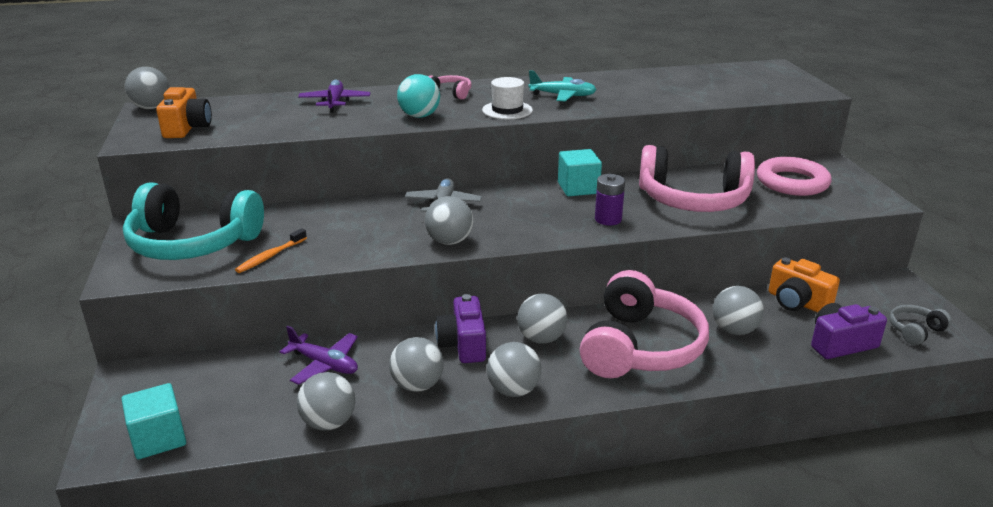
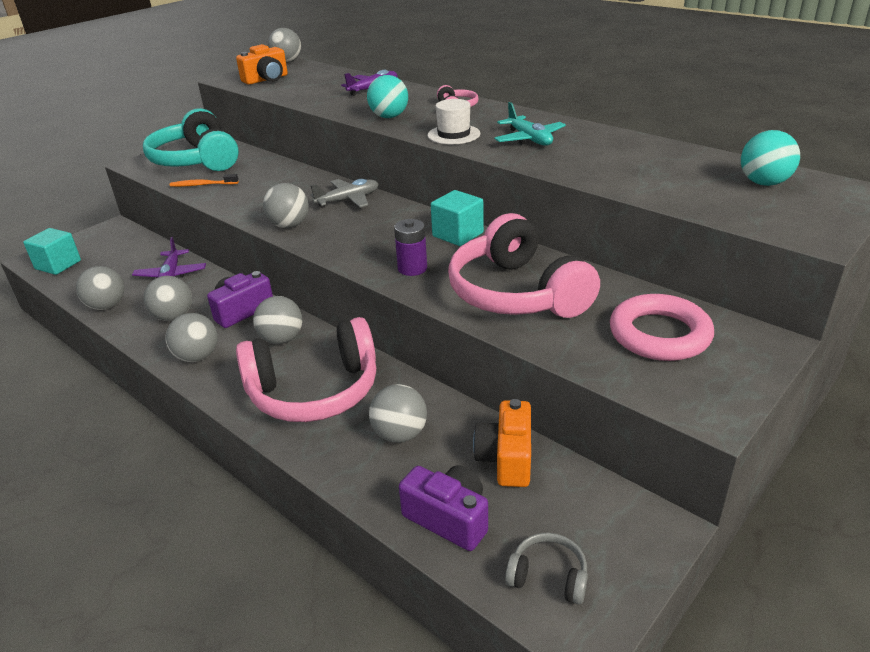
camera: 55 degrees right, 5 degrees up
none -> turquoise ball [741,130,800,186]

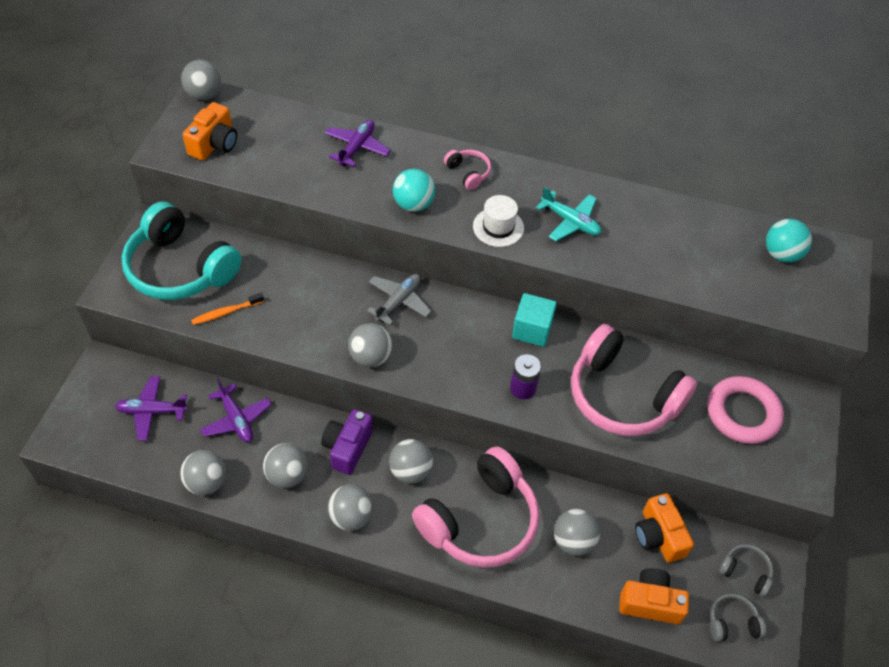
camera: 30 degrees left, 20 degrees up
turquoise cube [23,228,81,275] -> none
purple camera [399,465,488,551] -> orange camera [619,568,689,624]
none -> purple plane [115,376,188,440]
none -> grey headphones [719,544,774,597]

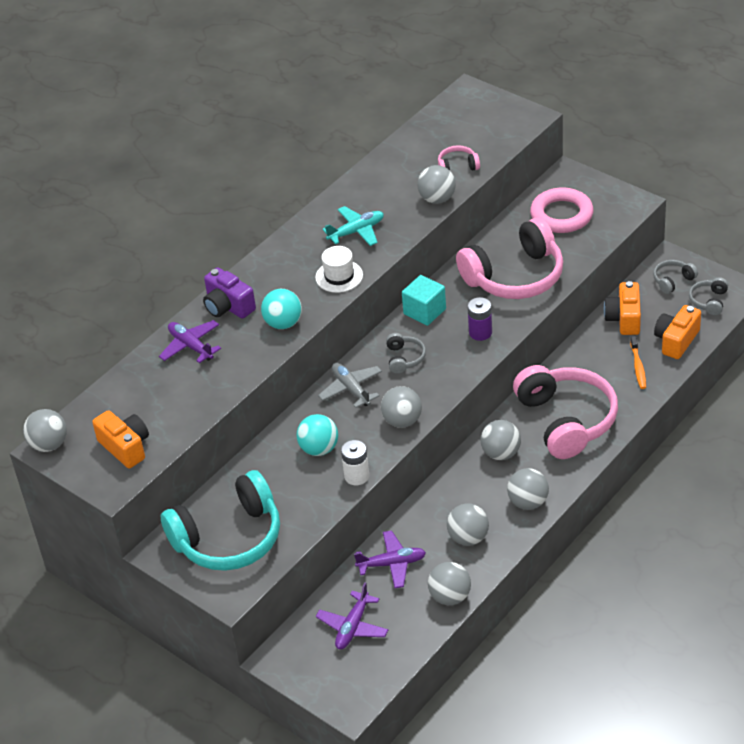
camera: 60 degrees left, 10 degrees down
orange toothbrush [191,293,264,325] -> orange toothbrush moved to [630,336,646,389]
purple camera [321,409,373,475] -> purple camera moved to [203,267,256,319]
pink headphones [444,150,491,190] -> pink headphones moved to [438,145,480,170]
grey ball [554,509,600,556] -> grey ball moved to [417,165,456,204]
orange camera [635,493,694,563] -> orange camera turned 90 degrees clockwise [604,281,641,335]
turquoise ball [766,219,812,262] -> turquoise ball moved to [297,414,338,456]
none -> white battery [341,440,369,485]
none -> grey headphones [386,333,426,374]

